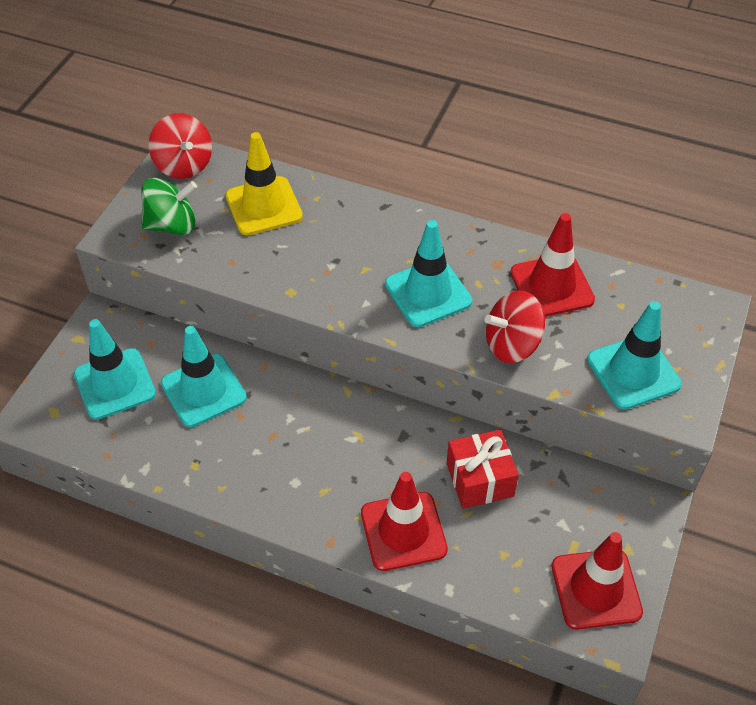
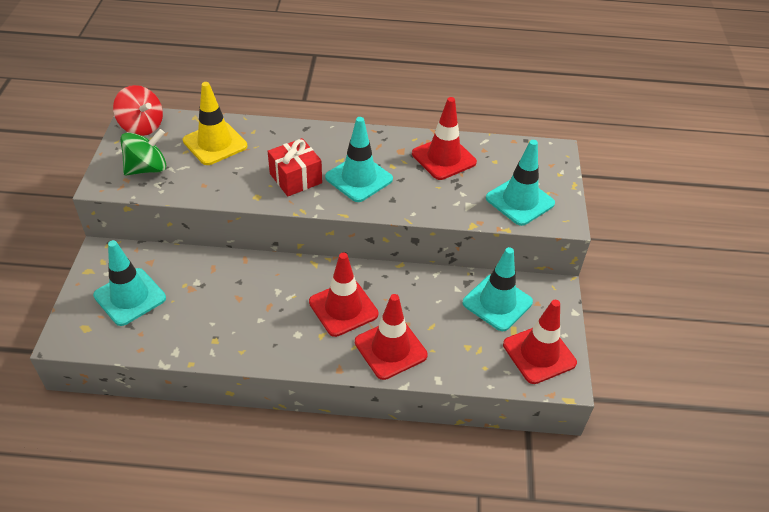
camera: 20 degrees left, 5 degrees down
turquoise traffic cone [161,326,247,427] -> turquoise traffic cone moved to [462,247,533,331]
red gift [447,429,519,509] -> red gift moved to [268,138,322,196]
red spinning top [485,291,545,363] -> none
none -> red traffic cone [309,252,379,337]

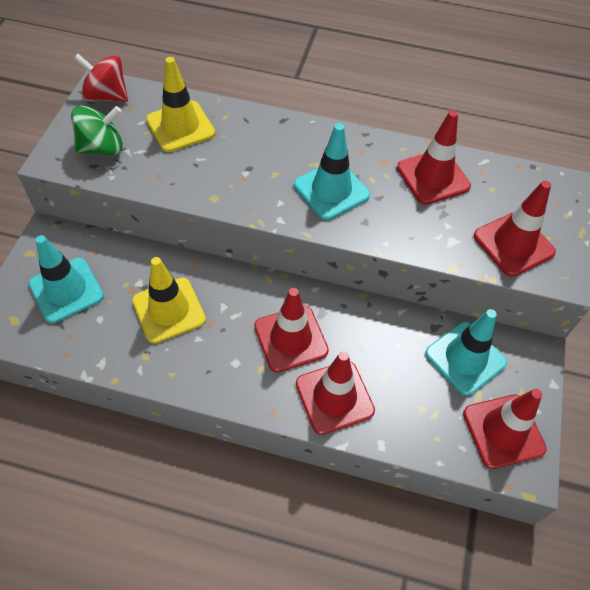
camera: 10 degrees right, 10 degrees up
red spinning top [113,85,163,136] -> red spinning top turned 150 degrees clockwise [74,54,128,102]
red gift [268,138,322,196] -> none
turquoise traffic cone [486,140,555,226] -> red traffic cone [474,180,556,277]
none -> yellow traffic cone [132,257,206,344]

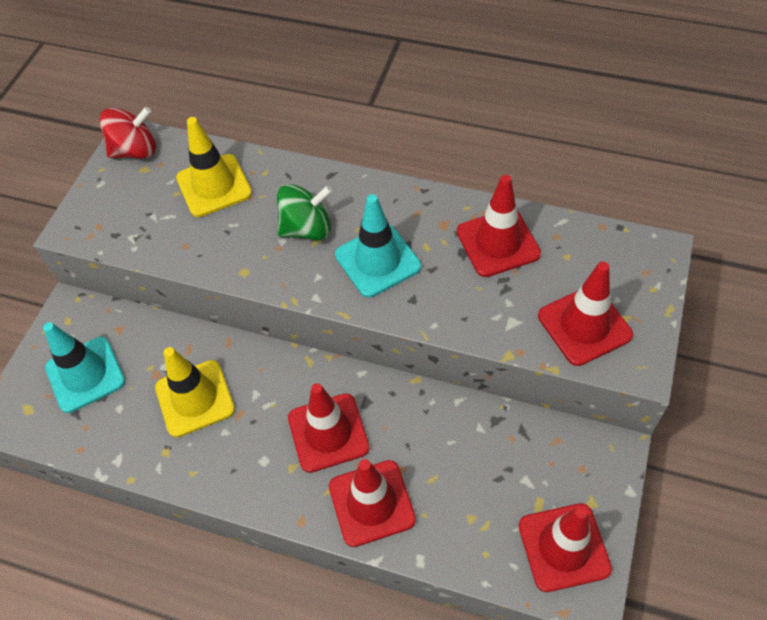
camera: 10 degrees right, 0 degrees up
green spinning top [71,106,123,155] -> green spinning top moved to [277,184,332,240]
red spinning top [74,54,128,102] -> red spinning top turned 135 degrees clockwise [99,107,156,158]
turquoise traffic cone [425,309,507,396] -> none

